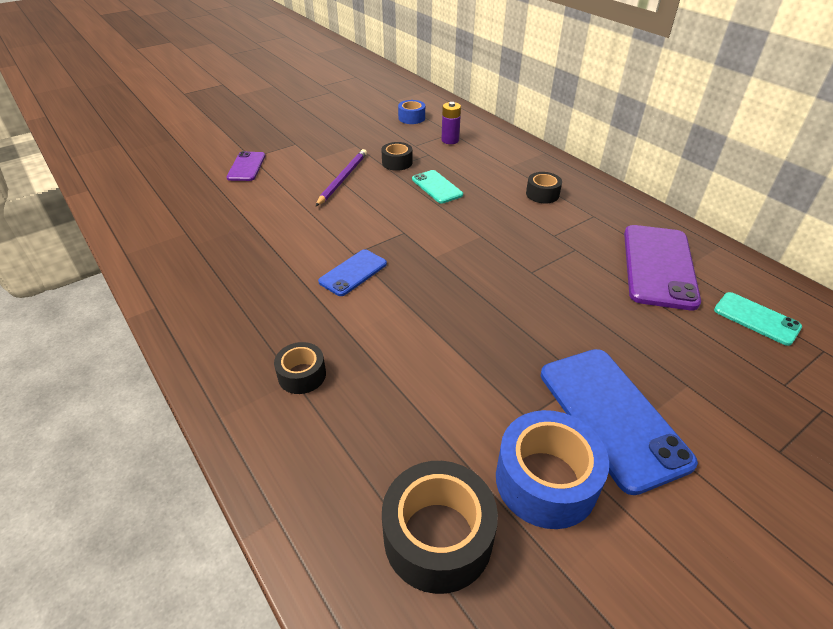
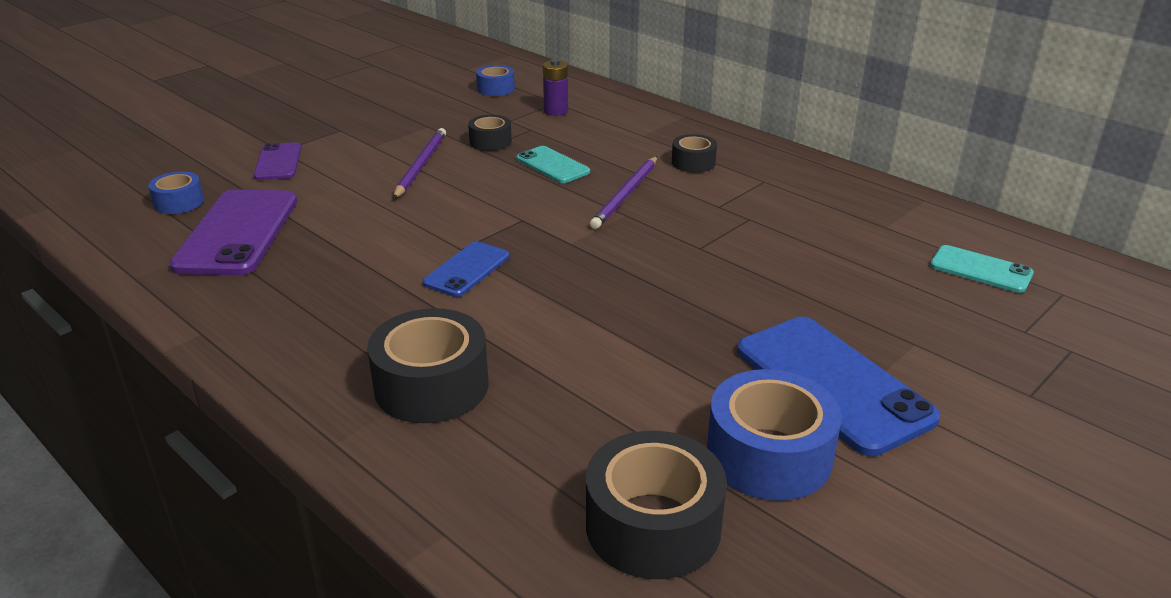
camera: 10 degrees left, 10 degrees down
black tape [274,342,326,394] -> black tape [367,308,489,423], size x1.79
purple phone [624,225,701,310] -> purple phone moved to [169,190,297,275]
none -> blue tape [148,171,204,214]
none -> purple pencil [590,156,657,229]

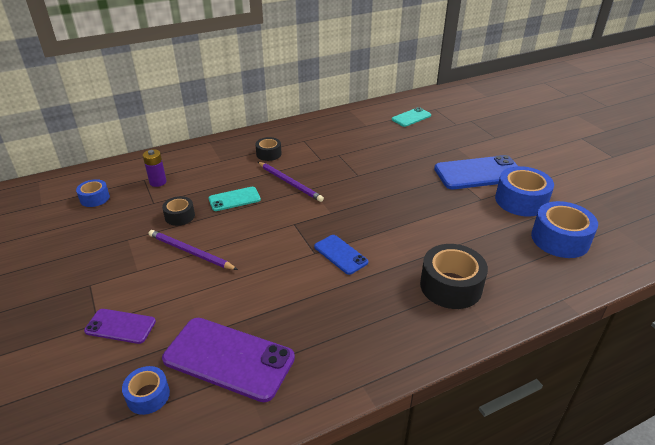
camera: 70 degrees left, 5 degrees up
black tape [586,431,727,579] -> blue tape [531,201,598,258]

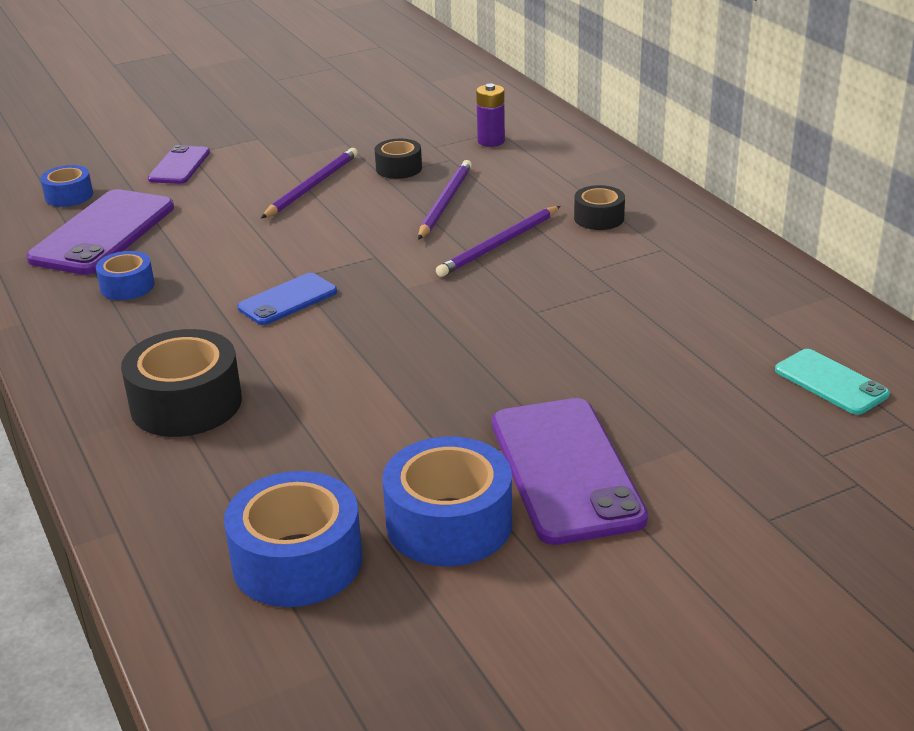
camera: 90 degrees right, 5 degrees down
blue tape [76,179,110,207] -> blue tape moved to [96,251,155,300]
turquoise phone [208,187,261,211] -> purple pencil [418,160,472,240]
blue phone [434,155,518,189] -> purple phone [492,398,648,545]

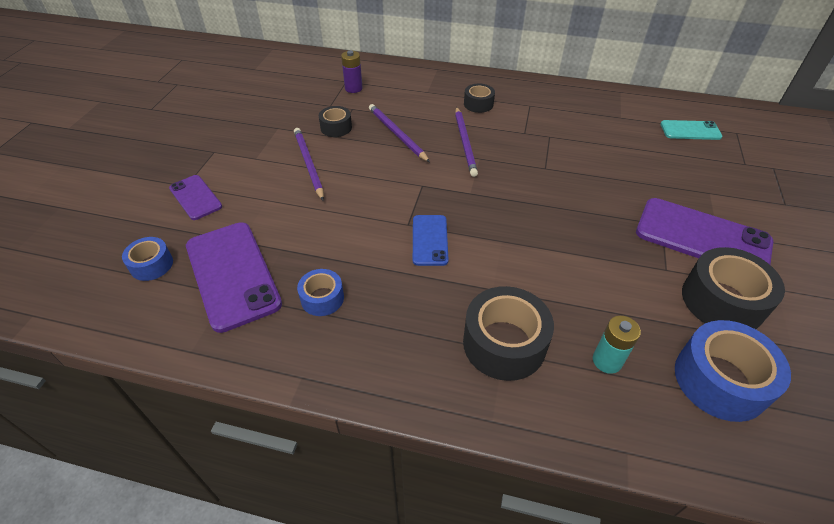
camera: 50 degrees left, 15 degrees up
blue tape [382,437,512,566] -> black tape [682,247,785,329]
none -> turquoise battery [593,316,641,374]

